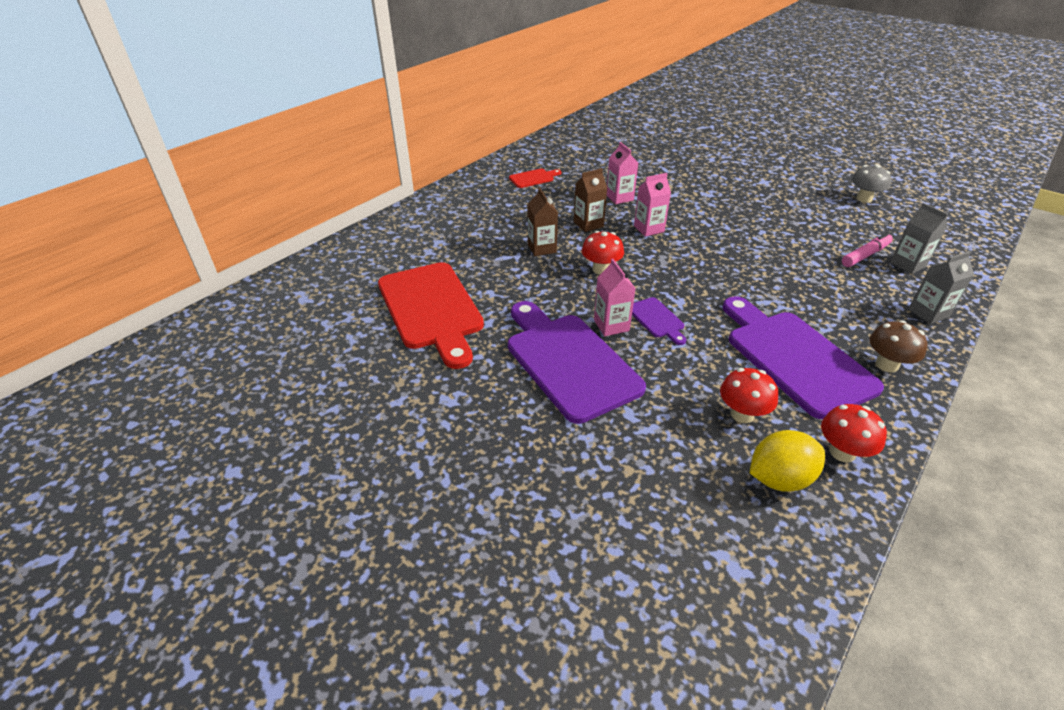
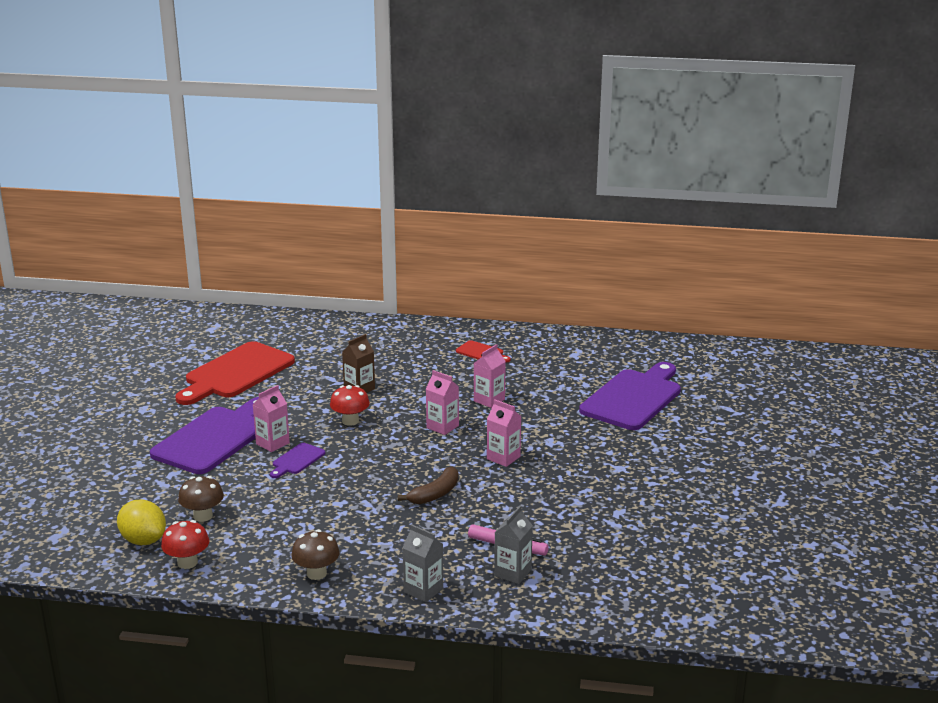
camera: 60 degrees right, 15 degrees down
brown carton [574,168,607,232] -> none
red mushroom [720,368,778,423] -> brown mushroom [178,476,224,522]
purple cutting board [723,296,884,419] -> purple cutting board moved to [579,362,681,430]
grey mushroom [852,164,891,203] -> none
none -> brown banana [398,466,459,504]
none -> pink carton [487,399,521,467]

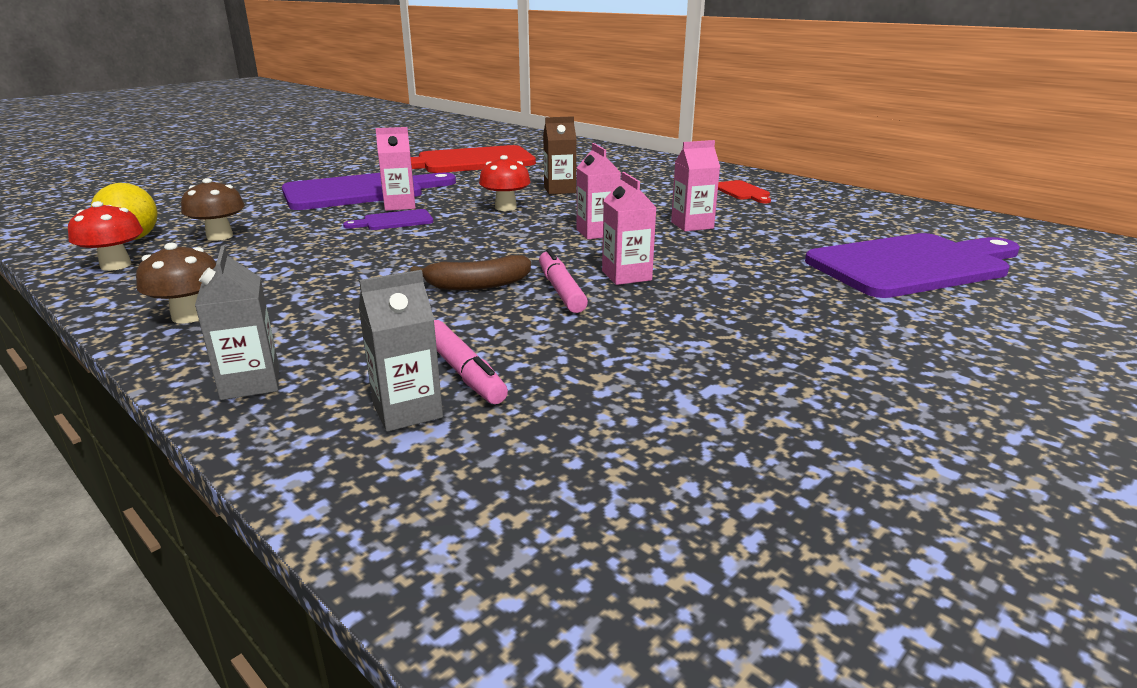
camera: 35 degrees right, 0 degrees up
none -> pink marker [539,249,588,313]

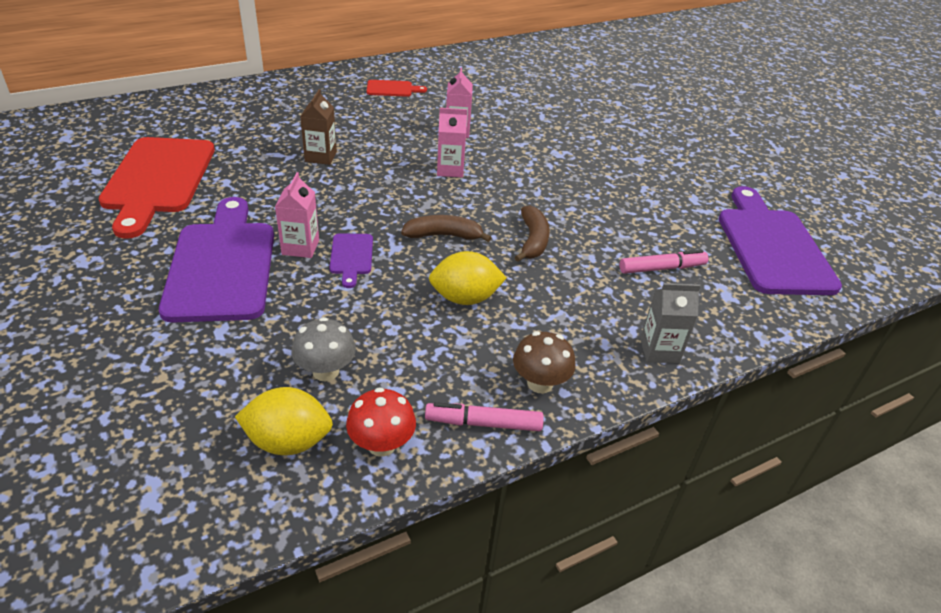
camera: 75 degrees left, 15 degrees up
brown mushroom [181,178,245,241] -> grey mushroom [291,317,356,381]
grey carton [359,270,443,432] -> none
red mushroom [479,155,531,211] -> none
pink marker [539,249,588,313] -> pink marker moved to [425,402,544,431]
pink carton [602,172,657,285] -> none
purple cutting board [805,233,1020,298] -> purple cutting board moved to [719,186,842,295]
none -> brown banana [401,215,492,242]
none -> yellow lemon [429,251,507,305]

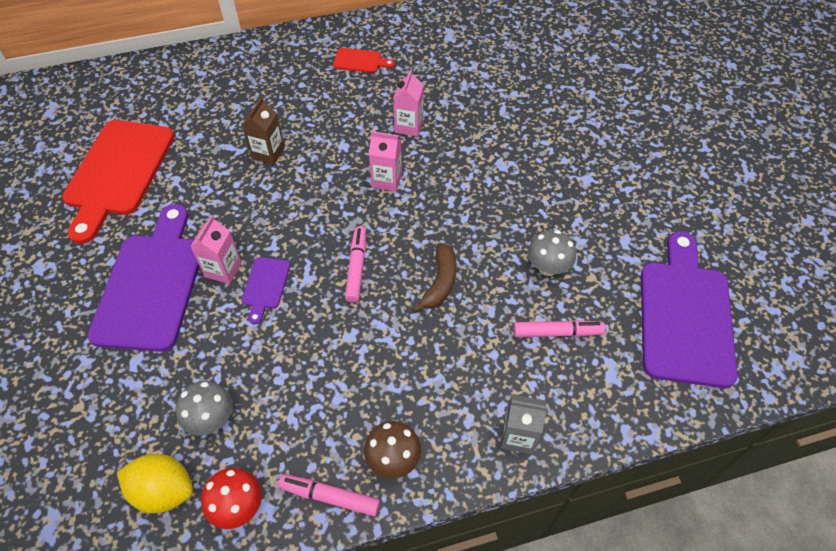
camera: 15 degrees right, 15 degrees up
brown banana [401,215,492,242] -> pink marker [345,226,366,303]
yellow lemon [429,251,507,305] -> none
none -> grey mushroom [528,230,576,276]

